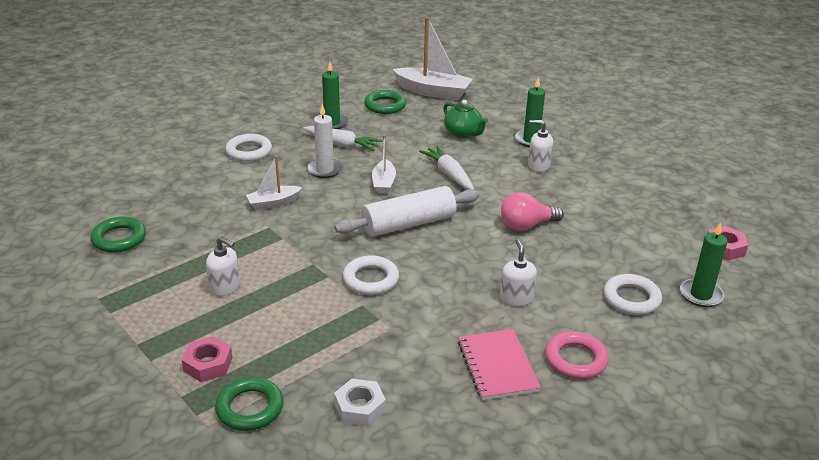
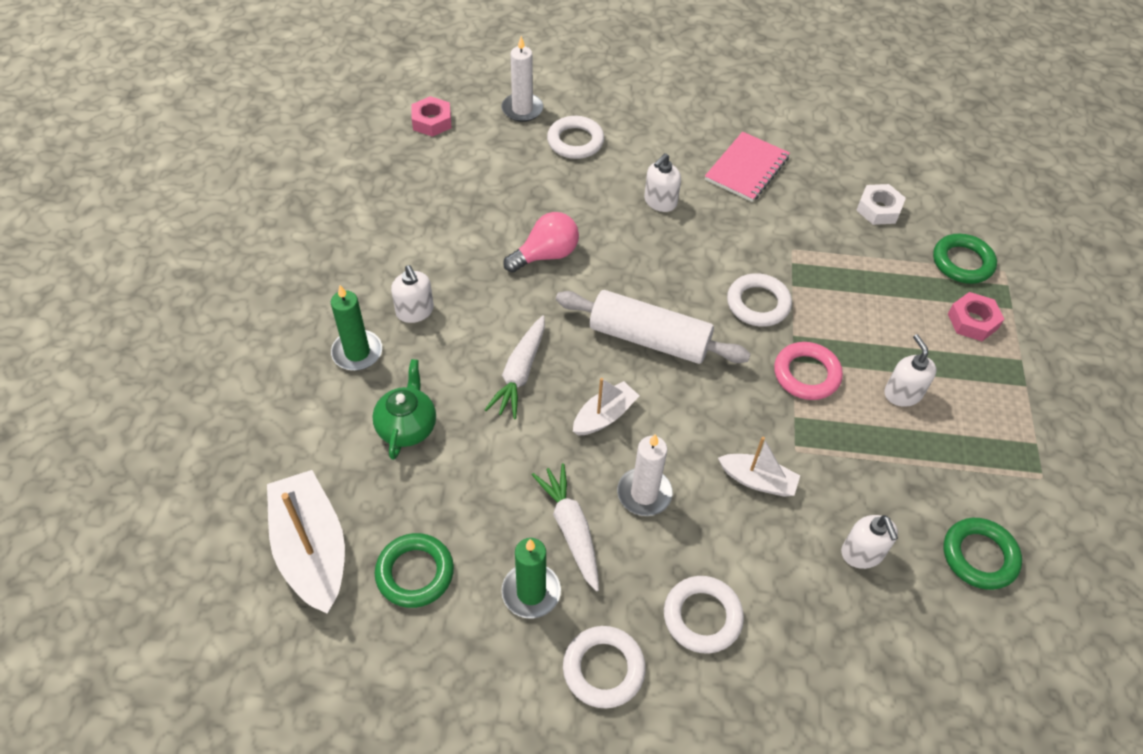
camera: 135 degrees left, 20 degrees up
pink light bulb [501,192,564,231] -> pink light bulb turned 60 degrees counterclockwise [503,212,579,273]
pink ring [545,331,609,379] -> pink ring moved to [774,342,843,400]
green candle [680,222,727,307] -> white candle [502,36,543,122]
none -> white ring [563,626,646,708]
none -> white soap dispenser [841,515,898,569]

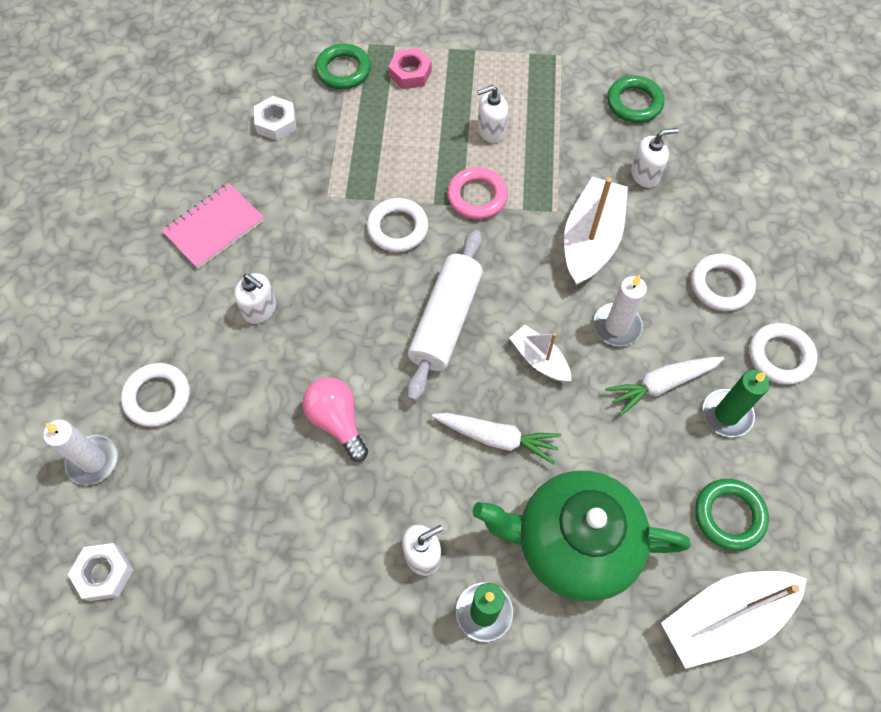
camera: 90 degrees left, 10 degrees up
green teapot [372,359,436,460] -> green teapot [472,471,690,602], size x1.94
pink nut [411,96,451,137] -> white nut [68,543,134,601]
pink notebook [705,132,790,202] -> pink notebook turned 75 degrees counterclockwise [162,183,264,269]
white boat [718,437,800,497] -> white boat [564,177,628,286], size x1.80

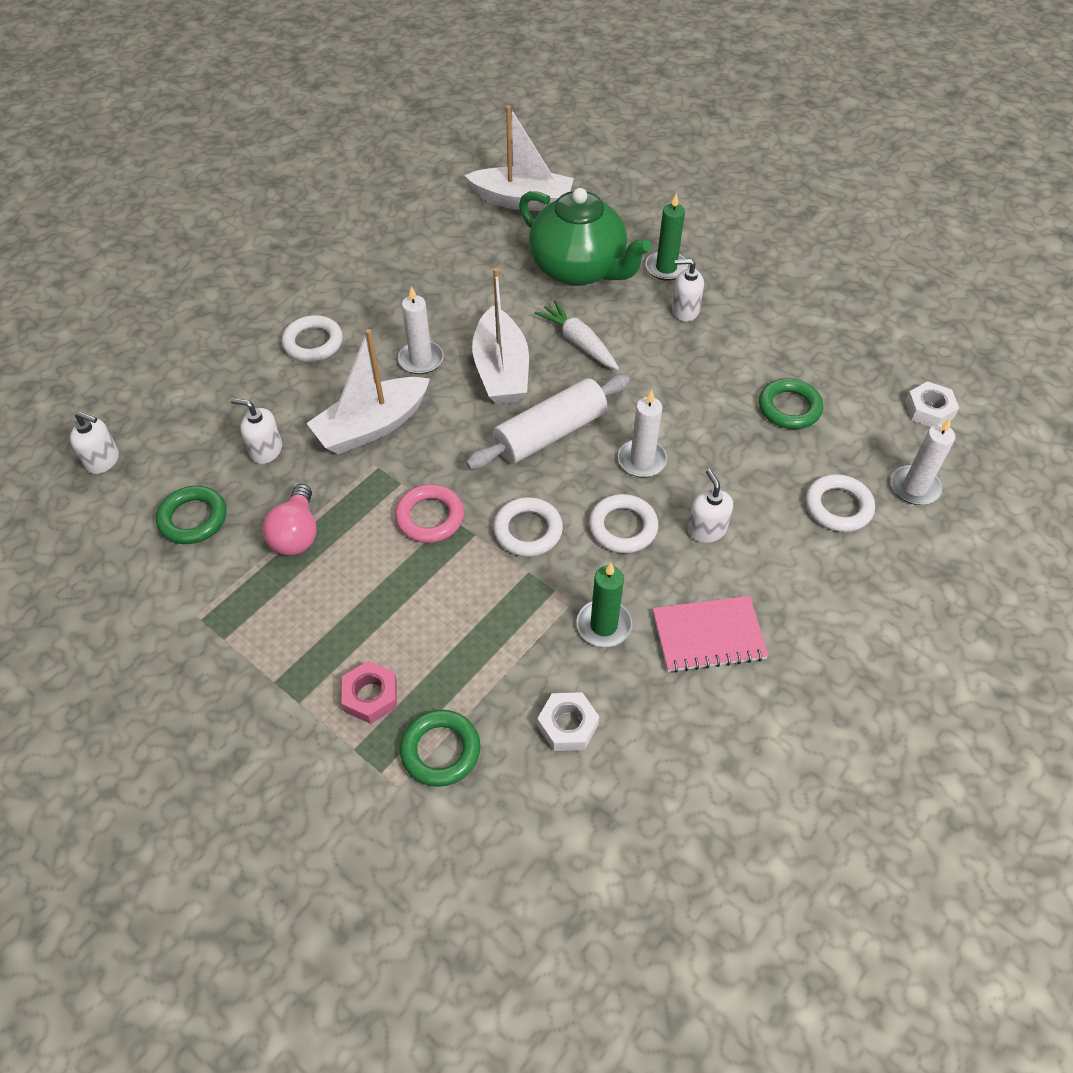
camera: 145 degrees left, 10 degrees down
pink light bulb [302,377,368,462] -> pink light bulb moved to [262,484,317,555]
white soap dispenser [477,85,508,143] -> white soap dispenser moved to [70,412,119,474]
white boat [510,325,571,382] -> white boat [472,268,529,404], size x1.80
white carrot [605,357,724,416] -> none
green ring [695,479,769,551] -> green ring moved to [759,378,823,429]
green candle [703,370,770,437] -> green candle moved to [576,563,632,647]
white ring [749,323,817,385] -> white ring moved to [589,494,659,553]
none -> white candle [618,390,667,477]

